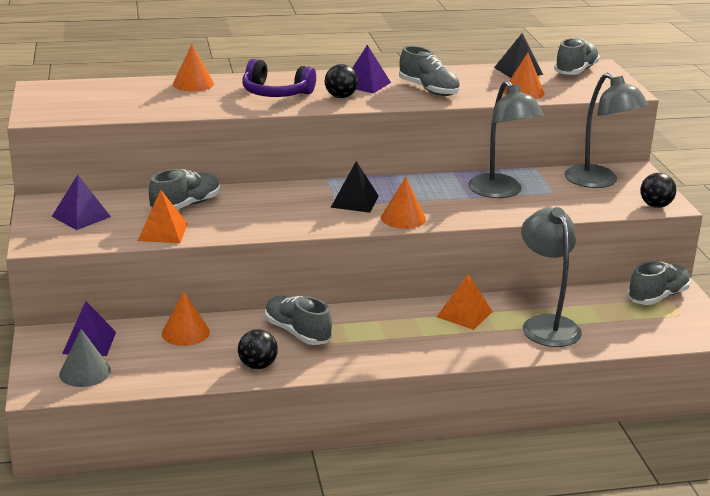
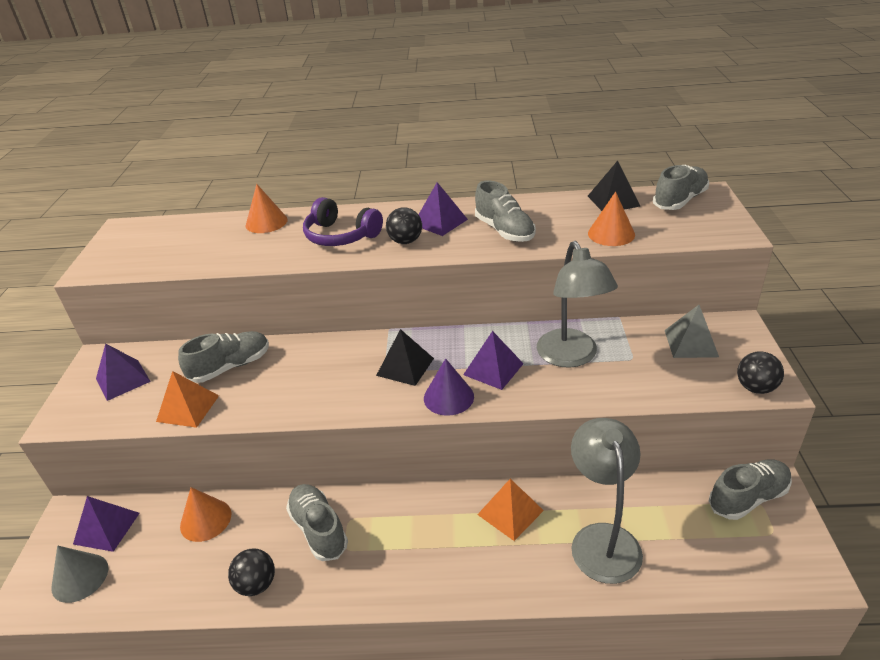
camera: 15 degrees right, 10 degrees up
orange cone [381,177,426,229] -> purple cone [424,358,474,416]
grey lamp [564,73,649,188] -> grey pyramid [665,305,719,358]
none -> purple pyramid [463,331,524,390]

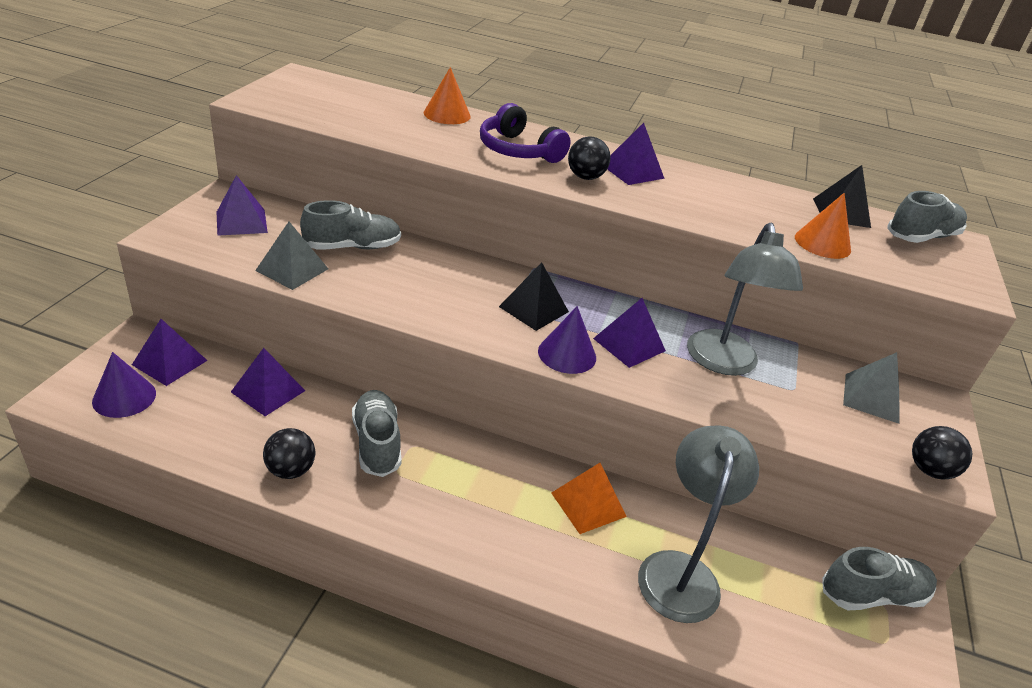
camera: 10 degrees right, 0 degrees up
grey cone [52,546,108,603] -> purple cone [92,352,156,418]
orange pyramid [156,371,219,428] -> grey pyramid [255,222,328,290]
orange cone [180,487,231,542] -> purple pyramid [231,348,305,416]
grey shoe [475,180,536,242] -> none

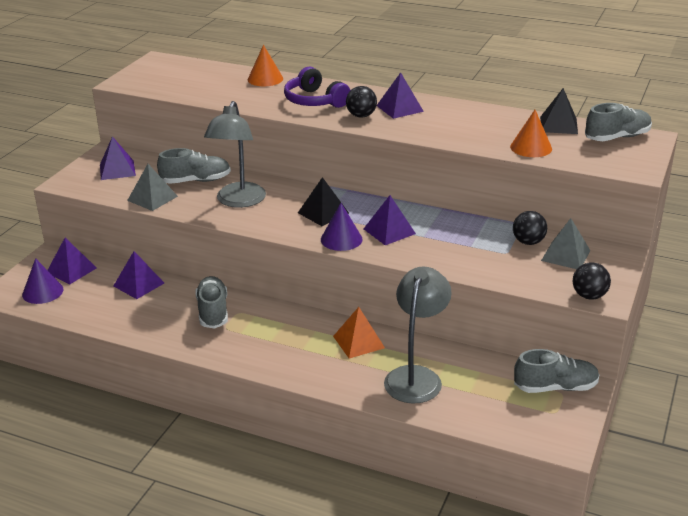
camera: 10 degrees right, 5 degrees down
black ball [263,428,315,479] -> black ball moved to [513,211,547,245]
grey lamp [687,223,803,376] -> grey lamp moved to [204,101,266,208]

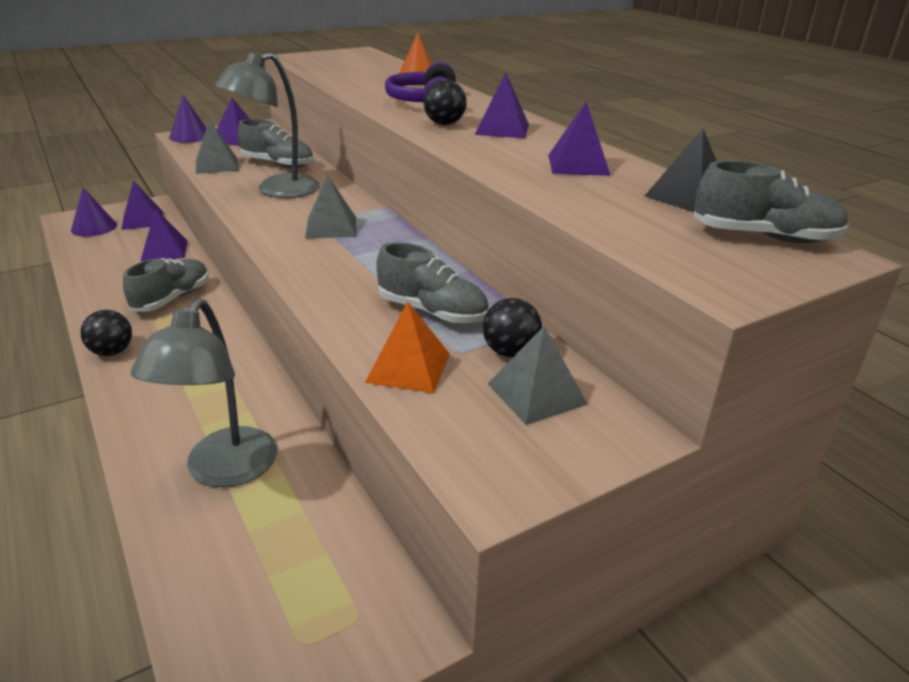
camera: 35 degrees right, 0 degrees up
black pyramid [298,177,349,226] -> grey pyramid [305,175,356,238]
purple cone [321,203,363,251] -> purple cone moved to [169,95,206,143]
orange pyramid [333,307,385,358] -> orange pyramid moved to [365,302,450,393]
purple pyramid [364,195,416,245] -> purple pyramid moved to [548,101,611,176]
grey lamp [384,267,452,404] -> grey lamp turned 135 degrees clockwise [131,298,277,487]
orange cone [510,110,552,157] -> none
grey shoe [514,349,600,393] -> grey shoe moved to [376,242,489,324]
black ball [573,262,611,300] -> black ball moved to [80,310,132,356]

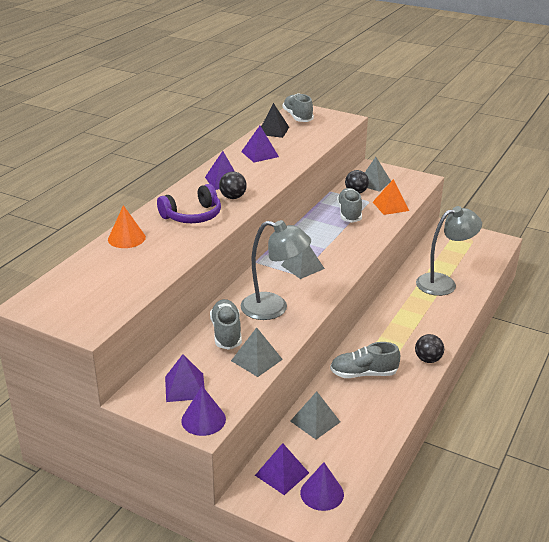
camera: 120 degrees left, 0 degrees up
purple pyramid [141,208,187,261] -> grey pyramid [290,392,340,439]

